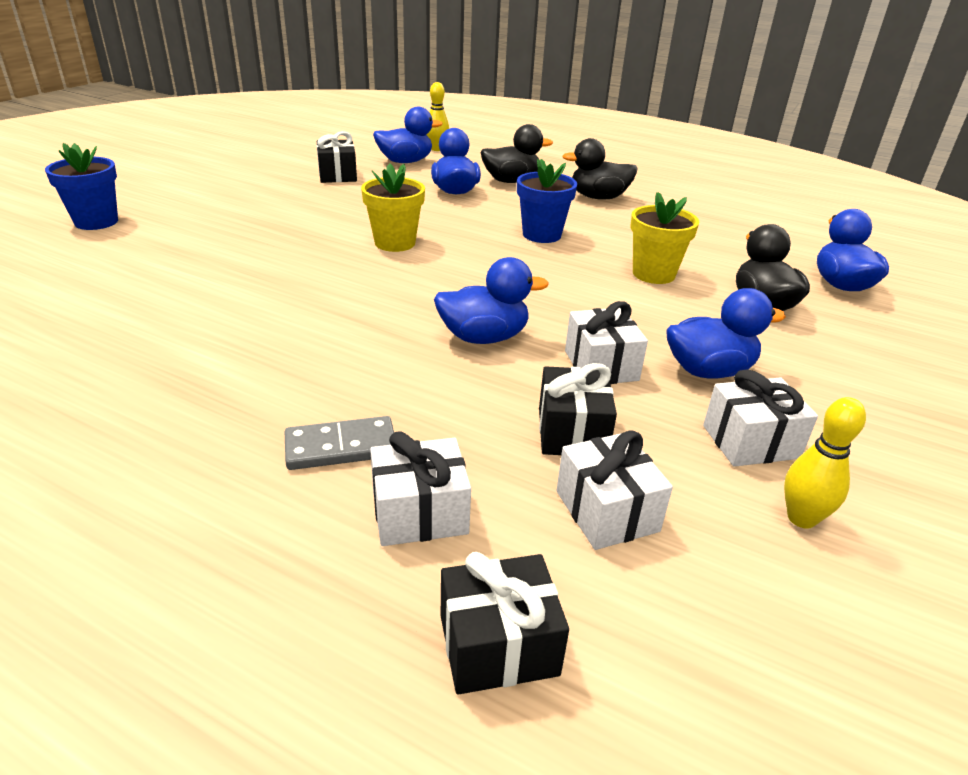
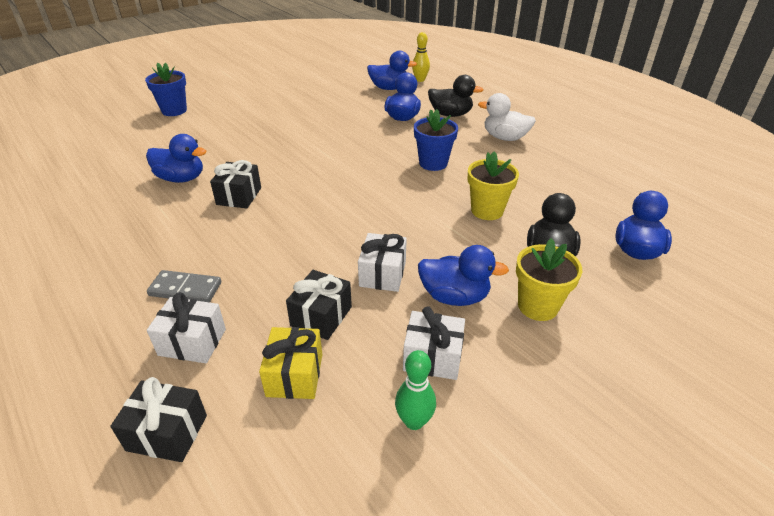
camera: 25 degrees right, 5 degrees up
black gift [317,131,357,183] -> black gift moved to [210,160,261,208]
yellow flower pot [361,163,425,252] -> yellow flower pot moved to [516,238,582,321]
blue duck [434,257,549,344] -> blue duck moved to [146,134,206,183]
white gift [556,431,673,550] -> yellow gift [259,327,322,399]
black duck [562,138,638,200] -> white duck [478,93,536,141]
yellow bowling pin [784,397,866,529] -> green bowling pin [395,350,436,430]

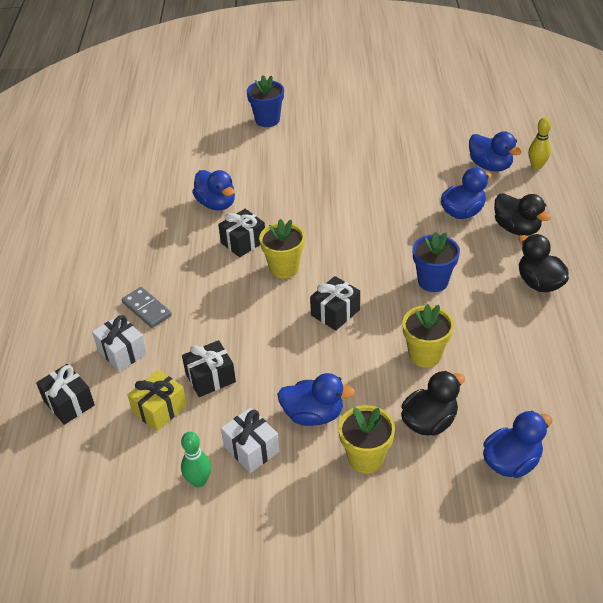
camera: 40 degrees right, 5 degrees up
white gift [358,233,407,292] -> none
blue duck [418,245,509,306] -> blue duck turned 45 degrees counterclockwise [277,373,355,426]
white duck [478,93,536,141] -> black duck [519,234,569,292]
none -> yellow flower pot [259,219,305,278]
none -> black gift [310,276,360,331]

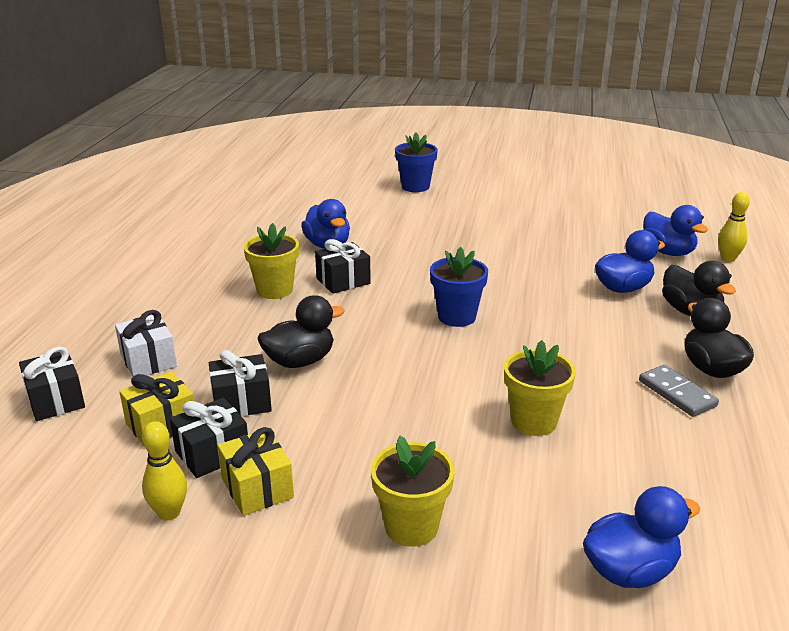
camera: 10 degrees right, 15 degrees down
grey domino [122,287,172,328] -> grey domino moved to [639,365,719,417]
green bowling pin [181,432,211,487] -> yellow bowling pin [142,421,187,521]
white gift [221,408,280,473] -> yellow gift [218,427,294,516]
yellow flower pot [259,219,305,278] -> yellow flower pot moved to [244,223,299,299]
blue duck [277,373,355,426] -> none
black gift [310,276,360,331] -> black gift moved to [170,398,248,478]
black duck [401,371,465,436] -> black duck moved to [258,295,345,368]
blue flower pot [413,231,460,292] -> blue flower pot moved to [430,247,488,327]

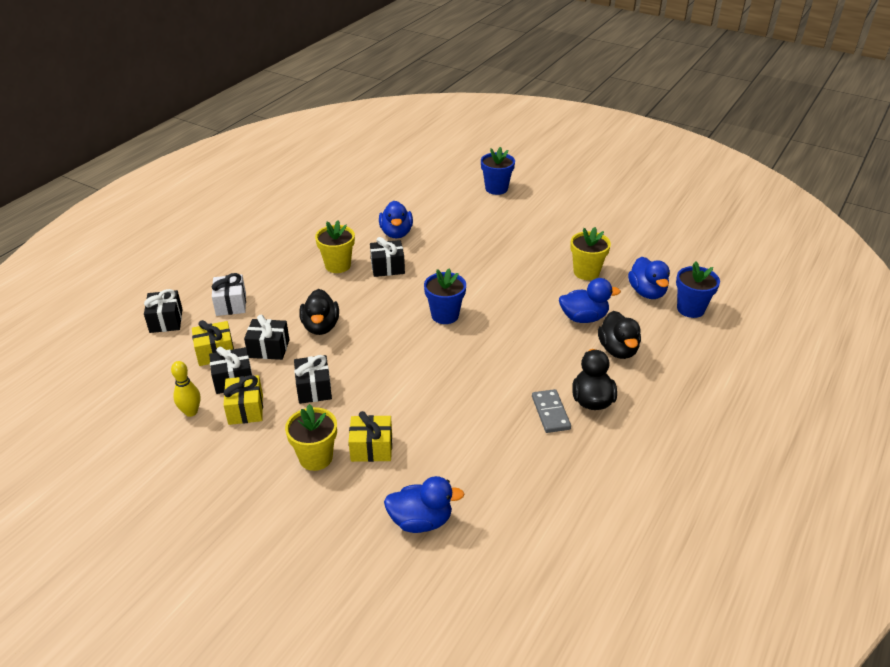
camera: 20 degrees right, 10 degrees up
black duck [258,295,345,368] -> black duck turned 90 degrees clockwise [299,289,339,335]
yellow flower pot [504,340,576,436] -> yellow flower pot moved to [570,227,611,280]
yellow bowling pin [718,192,750,262] -> blue flower pot [676,261,720,318]
none -> black gift [294,355,332,404]
none -> yellow gift [349,411,392,462]

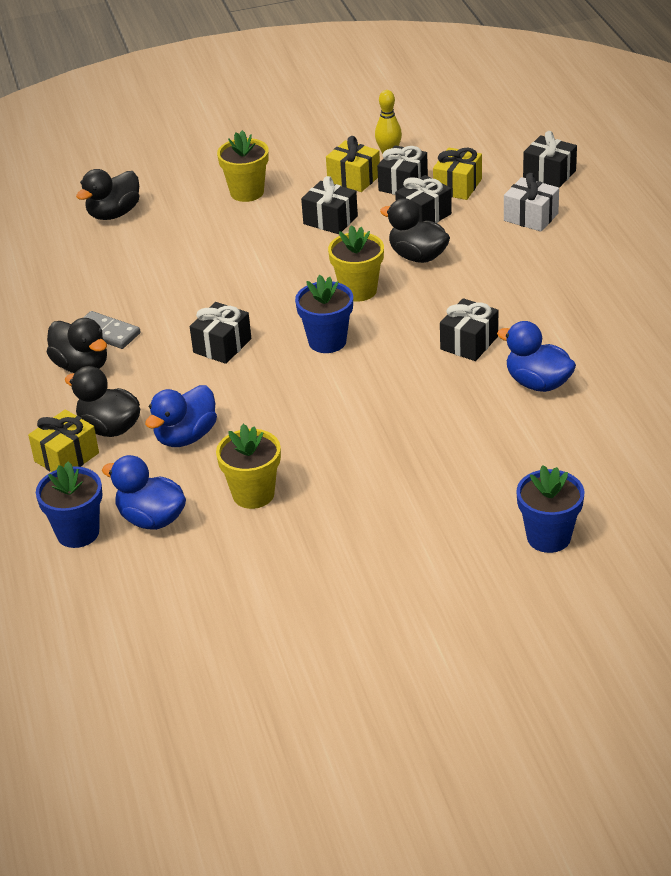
camera: 135 degrees right, 0 degrees up
yellow flower pot [315,221,355,273] -> yellow flower pot moved to [328,225,384,302]
yellow gift [349,411,392,462] -> yellow gift moved to [28,409,99,472]
blue duck [384,476,464,533] -> black duck [76,169,140,220]
none -> black gift [190,302,251,364]

